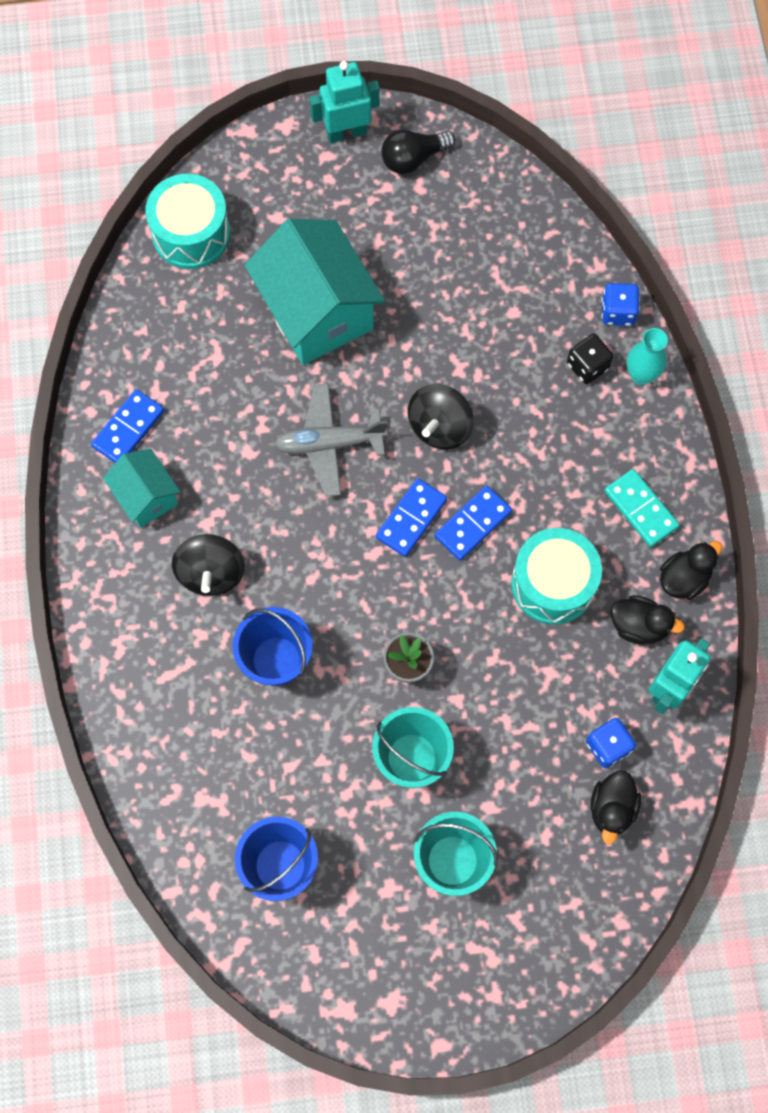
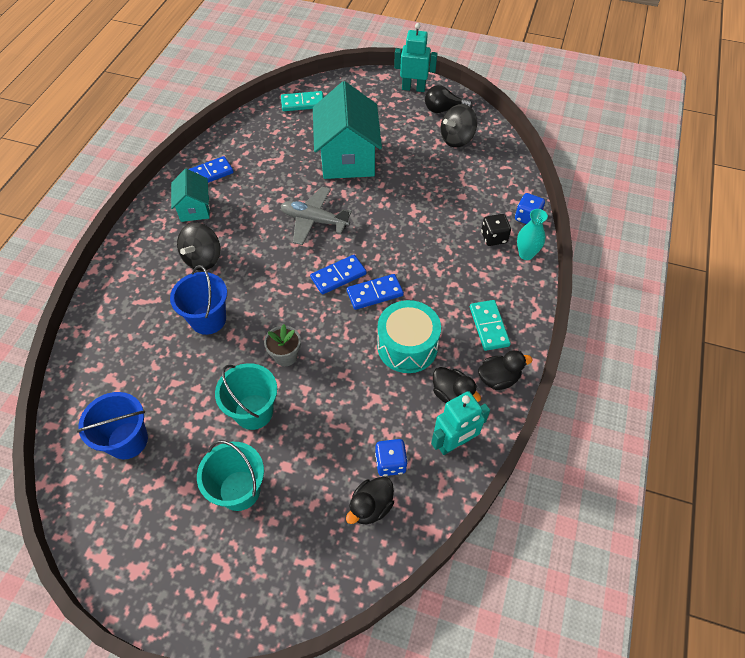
camera: 25 degrees right, 15 degrees down
turquoise drum [145,174,230,269] -> turquoise domino [281,91,324,111]
black spinning top [408,384,474,449] -> black spinning top moved to [441,104,477,148]

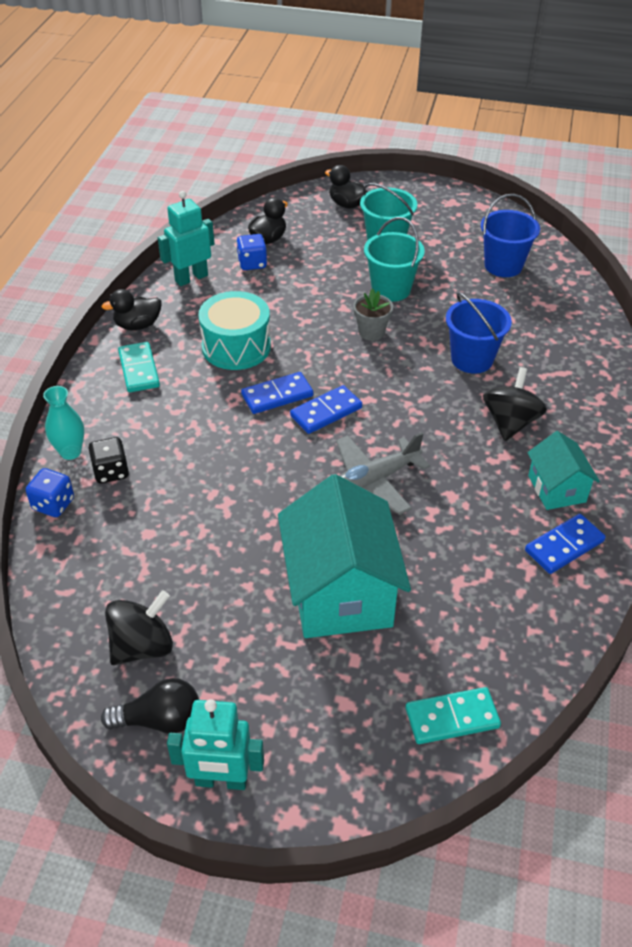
camera: 175 degrees right, 10 degrees down
grey plane [281,187,352,245] -> grey plane turned 135 degrees clockwise [336,432,430,515]
black duck [433,367,481,403] -> black duck moved to [325,165,368,209]

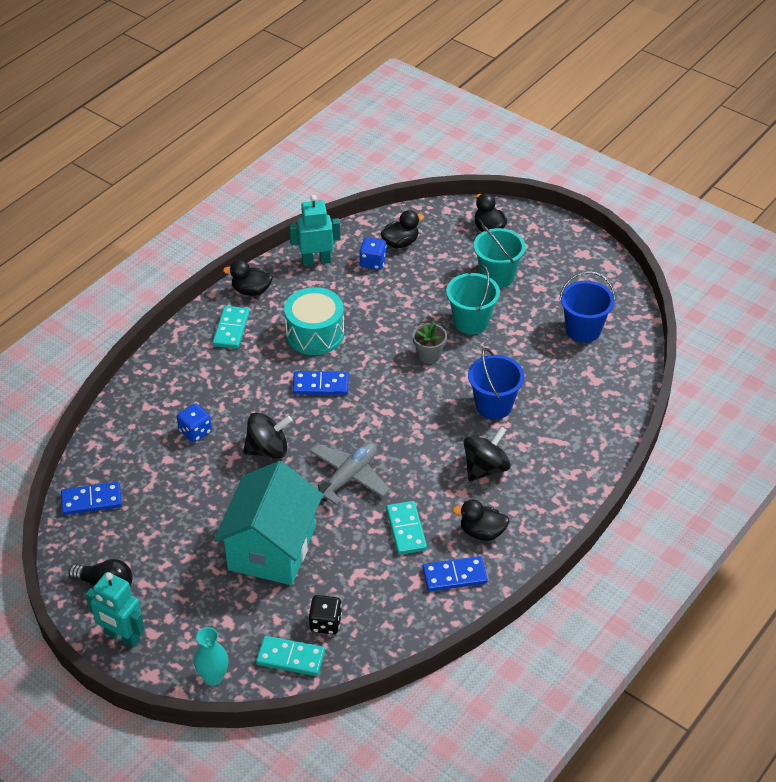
camera: 25 degrees right, 0 degrees up
blue dice [26,468,74,517] -> blue dice moved to [177,403,212,443]
turquoise vase [43,386,84,460] -> turquoise vase moved to [194,627,229,686]
black dice [89,437,129,484] -> black dice moved to [308,595,342,634]
black spinning top [105,590,173,665] -> black spinning top moved to [243,413,292,459]
blue domino [290,385,362,434] -> blue domino moved to [61,482,122,515]
grey plane [336,432,430,515] -> grey plane turned 135 degrees clockwise [310,443,390,505]
turquoise house [527,431,600,510] -> black duck [452,500,509,541]
none -> turquoise domino [386,501,427,555]

